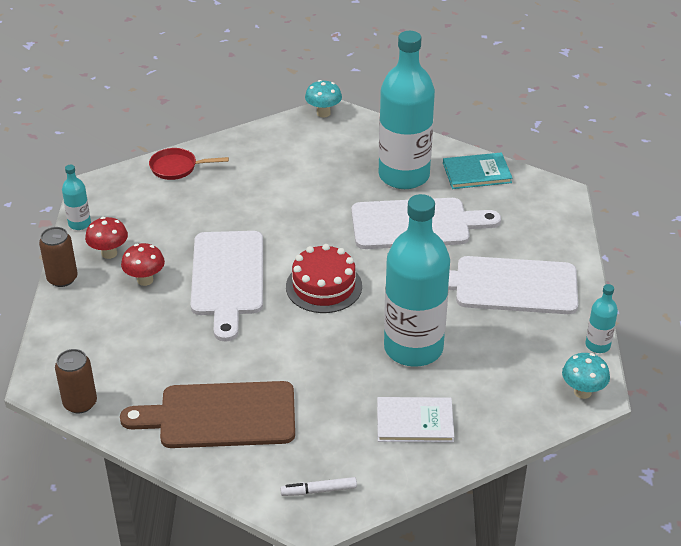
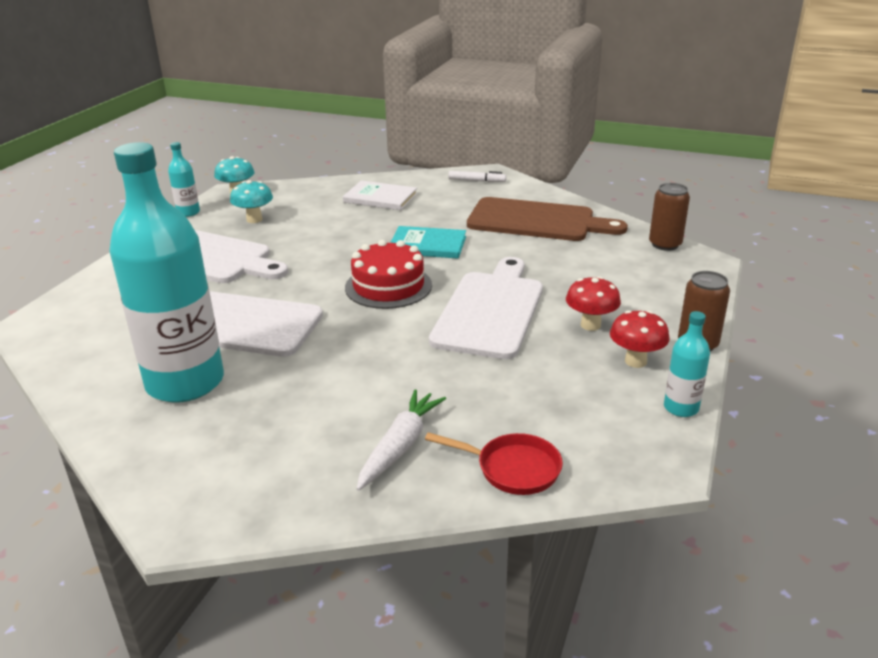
camera: 160 degrees left, 10 degrees down
turquoise mushroom [305,80,342,118] -> turquoise mushroom moved to [230,180,273,223]
turquoise bottle [384,194,450,367] -> none
turquoise book [443,152,513,189] -> turquoise book moved to [390,226,466,259]
none -> white carrot [357,389,446,491]

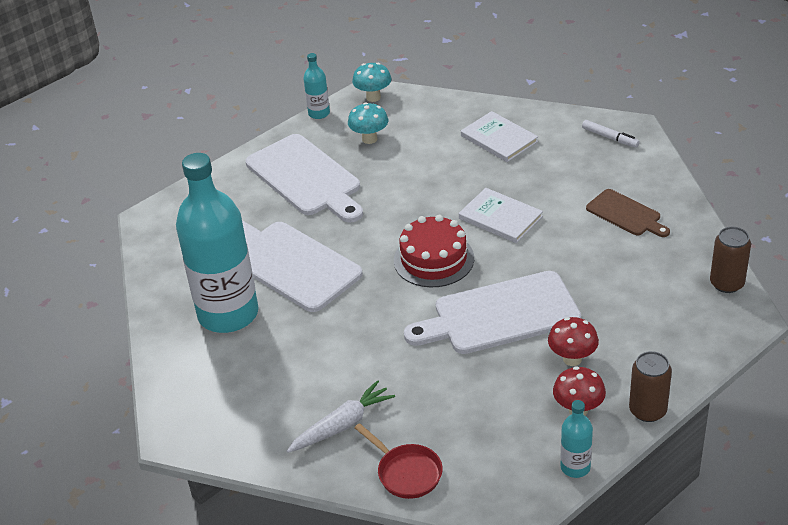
camera: 30 degrees right, 10 degrees up
turquoise book [390,226,466,259] -> white book [459,188,543,243]
white cutting board [429,257,543,359] -> white cutting board turned 150 degrees counterclockwise [404,271,581,354]
brown cutting board [467,197,628,241] -> brown cutting board [586,189,670,237], size x0.55

